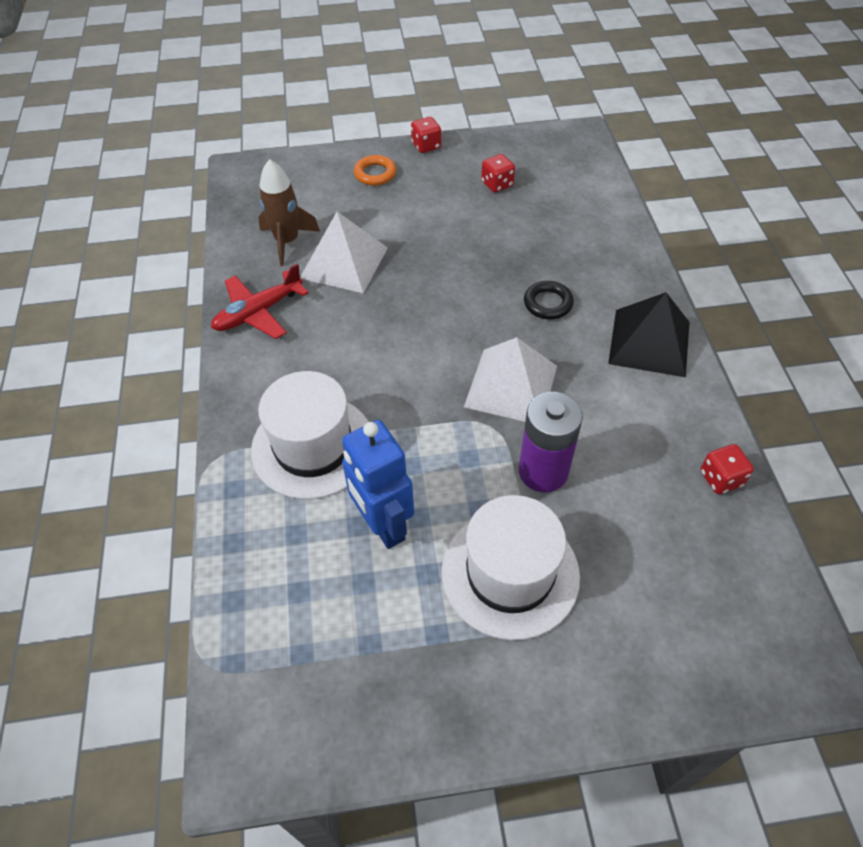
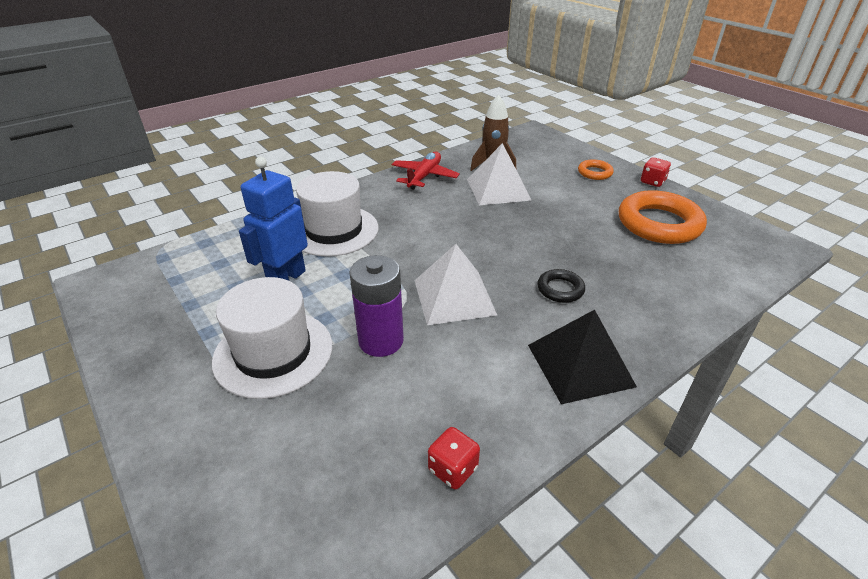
camera: 60 degrees right, 15 degrees down
red plane [211,263,309,339] -> red plane turned 90 degrees clockwise [391,152,460,190]
red dice [481,154,515,193] -> orange ring [619,190,707,244]

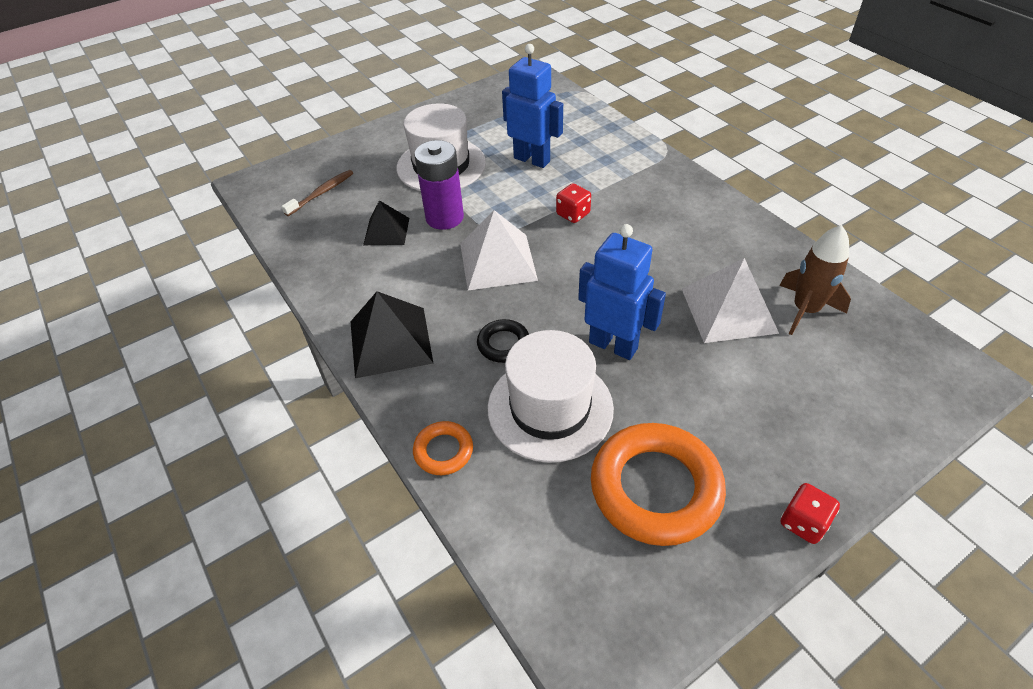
camera: 95 degrees right, 10 degrees up
white hat [296,171,379,257] -> white hat moved to [488,330,614,463]
red plane [391,152,460,190] -> none
red dice [428,427,480,490] -> red dice moved to [556,183,591,223]
orange ring [578,159,614,180] -> orange ring moved to [413,421,473,475]
none -> brown toothbrush [281,170,353,216]
none -> black pyramid [363,200,409,245]
none -> blue robot [578,224,666,360]

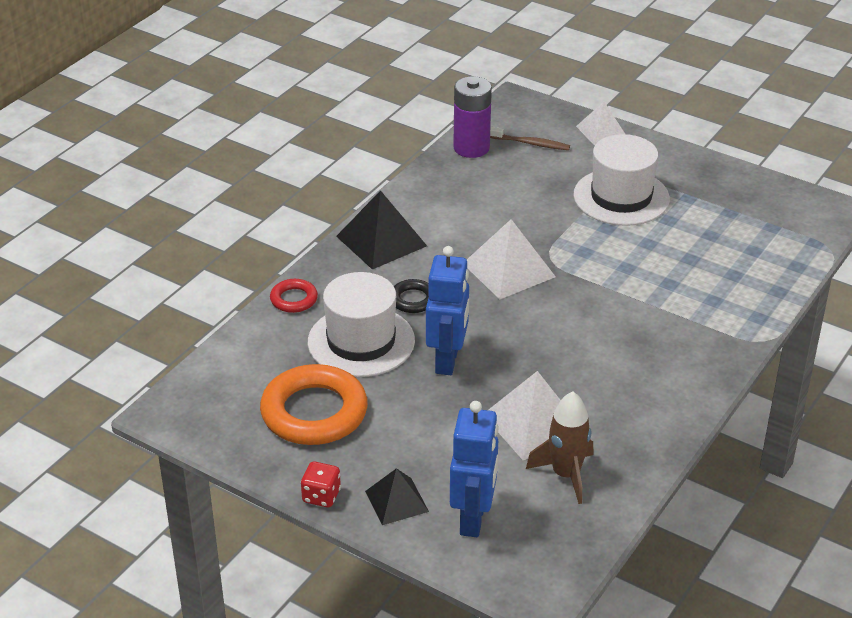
camera: 65 degrees right, 10 degrees down
black pyramid [363,200,409,245] -> black pyramid moved to [365,468,429,525]
orange ring [413,421,473,475] -> red ring [270,279,318,313]
purple battery [414,140,464,230] -> purple battery moved to [453,76,492,158]
blue robot [502,44,563,168] -> blue robot moved to [450,401,498,537]
red dice [556,183,591,223] -> none
none -> white pyramid [576,102,625,145]

